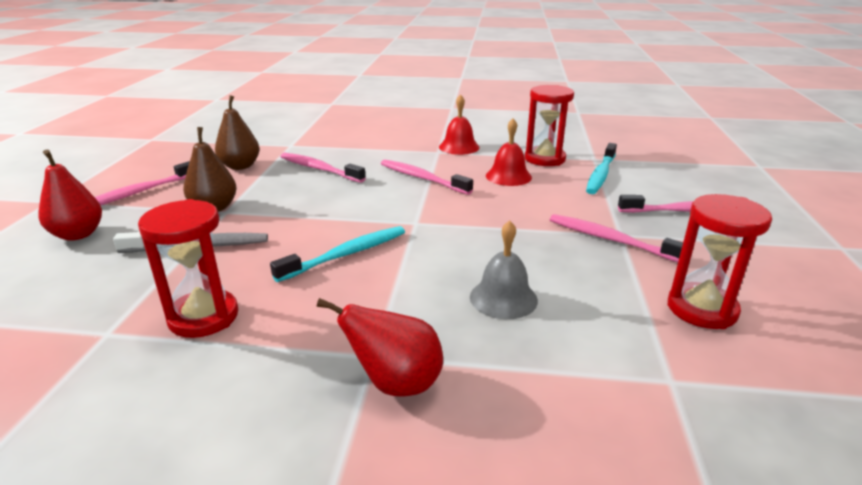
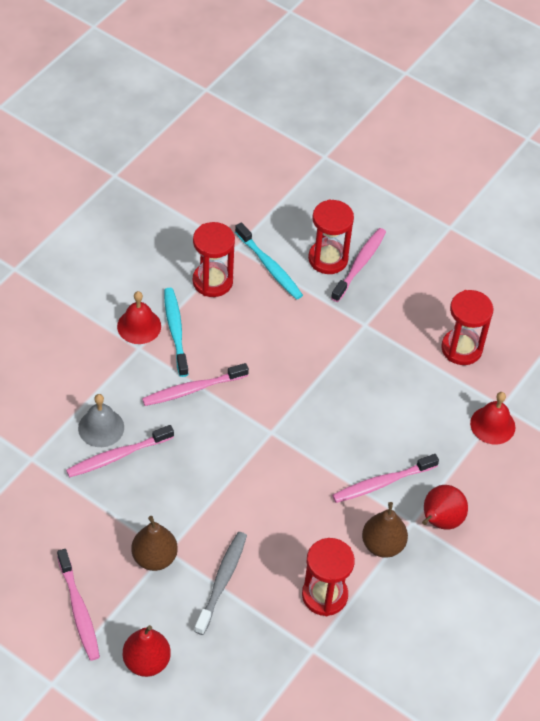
camera: 65 degrees left, 25 degrees up
brown pear [215,95,260,170] -> brown pear moved to [362,502,408,558]
turquoise toothbrush [270,226,405,282] -> turquoise toothbrush moved to [164,288,189,377]
grey bell [470,220,538,319] -> grey bell moved to [78,394,124,447]
red bell [486,119,532,186] -> red bell moved to [470,392,515,444]
pink toothbrush [550,214,683,262] -> pink toothbrush moved to [332,454,439,503]
none -> red hourglass [308,199,354,274]

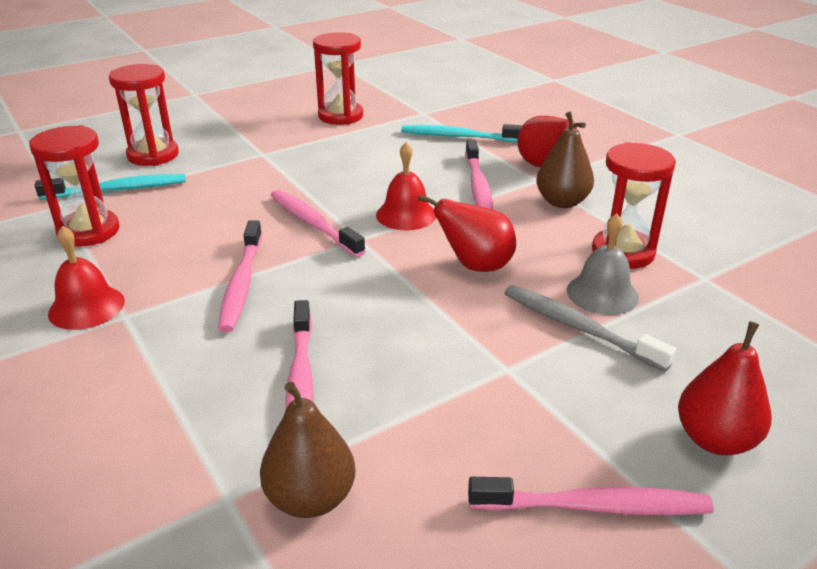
camera: 65 degrees left, 20 degrees down
grey bell [78,394,124,447] -> grey bell moved to [567,213,639,315]
brown pear [131,516,178,571] -> brown pear moved to [260,382,355,518]
turquoise toothbrush [164,288,189,377] -> turquoise toothbrush moved to [401,124,523,142]
pink toothbrush [331,228,386,302] -> pink toothbrush moved to [271,190,365,257]
red bell [470,392,515,444] -> red bell moved to [376,142,436,230]
none -> red pear [418,194,516,272]

